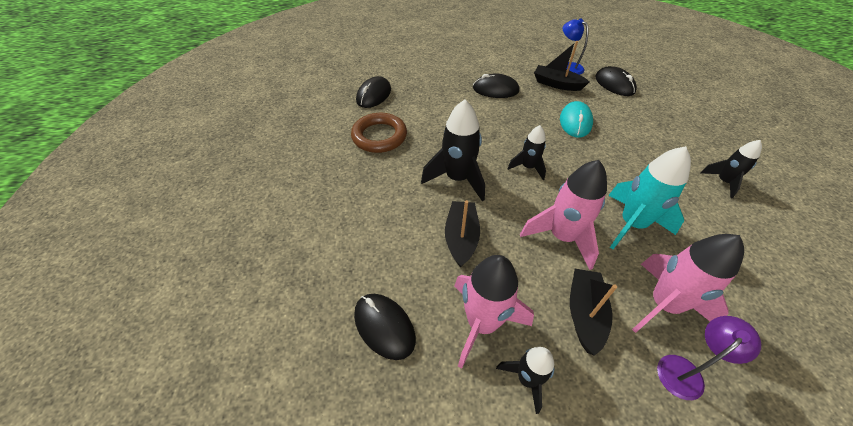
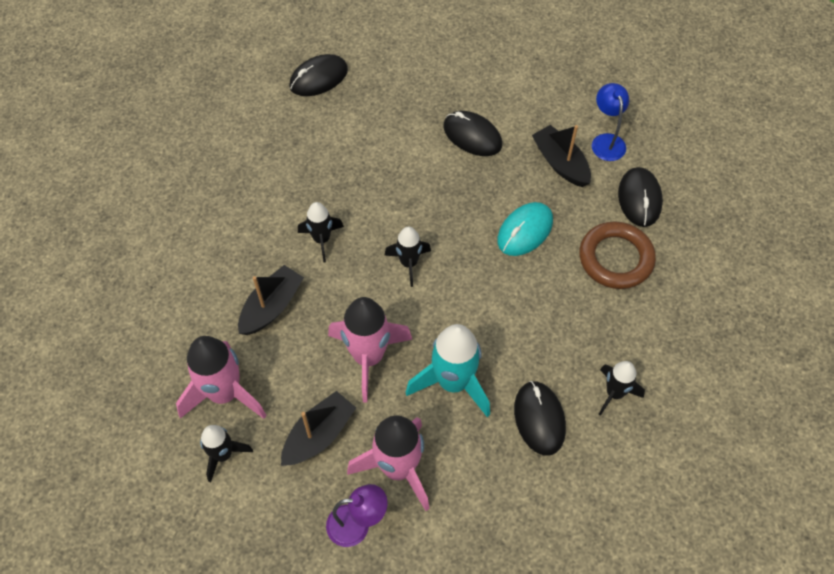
camera: 30 degrees right, 10 degrees up
brown ring [351,113,407,153] -> brown ring moved to [579,221,656,289]
black mouse [354,294,416,360] -> black mouse moved to [514,381,566,456]
black rocket [421,100,485,201] -> black rocket [298,202,344,262], size x0.58

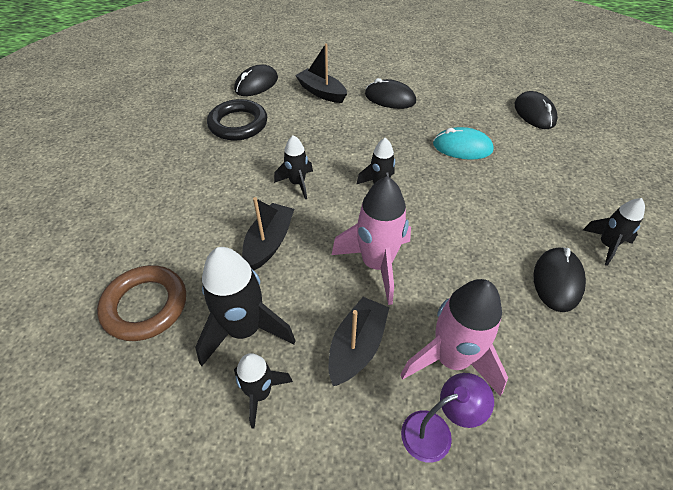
camera: 15 degrees left, 10 degrees down
pink rocket [176,336,267,419] -> black rocket [195,247,296,366]
turquoise rocket [406,324,490,417] -> none
turquoise mouse [497,202,553,256] -> turquoise mouse turned 75 degrees clockwise [433,127,494,160]
black mouse [514,381,566,456] -> black mouse turned 45 degrees clockwise [534,247,586,312]
black boat [532,125,591,187] -> black boat moved to [295,43,347,103]
brown ring [579,221,656,289] -> brown ring moved to [97,265,186,341]
blue lamp [592,83,629,161] -> none
none -> black ring [207,99,267,140]

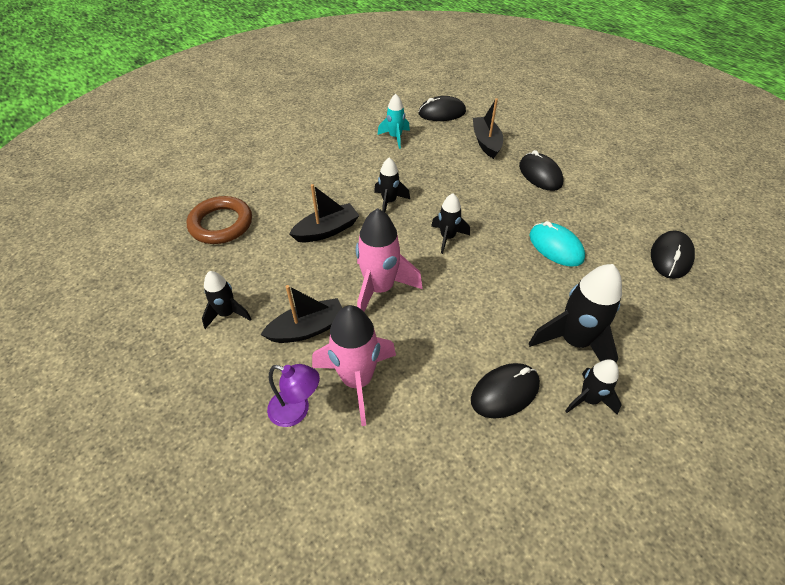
camera: 40 degrees right, 0 degrees up
black rocket [195,247,296,366] -> black rocket moved to [529,264,622,363]
black ring [207,99,267,140] -> turquoise rocket [377,94,410,149]

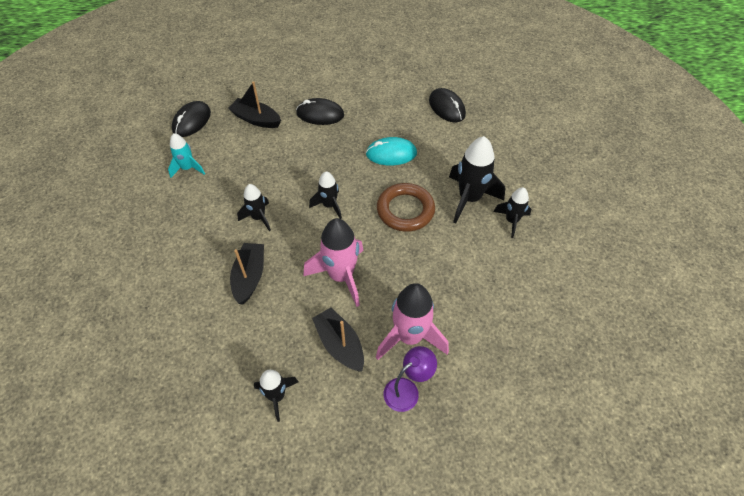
camera: 55 degrees left, 5 degrees up
brown ring [187,196,252,244] -> brown ring moved to [377,183,435,232]
black boat [260,285,342,343] -> black boat turned 45 degrees counterclockwise [312,307,364,372]
black mouse [471,363,540,419] -> none

